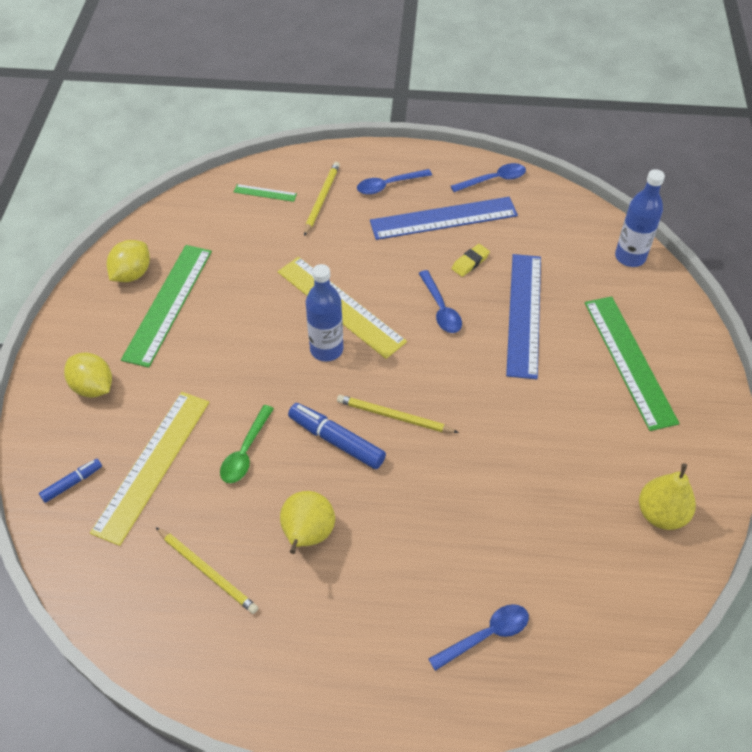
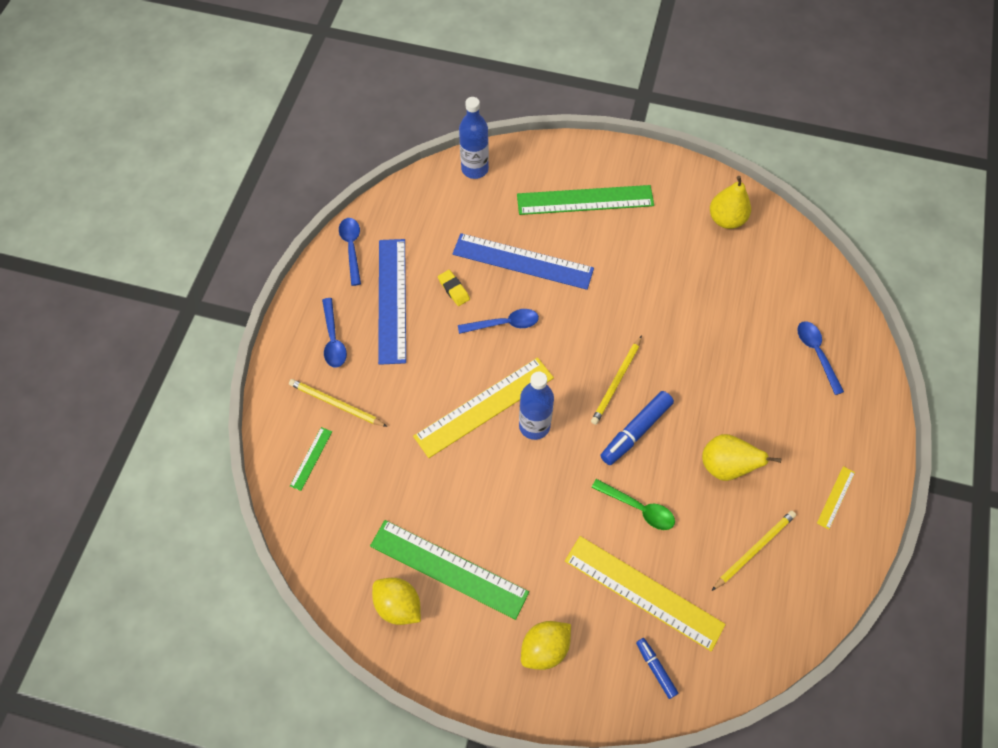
camera: 80 degrees left, 10 degrees up
none -> yellow ruler [817,466,855,530]

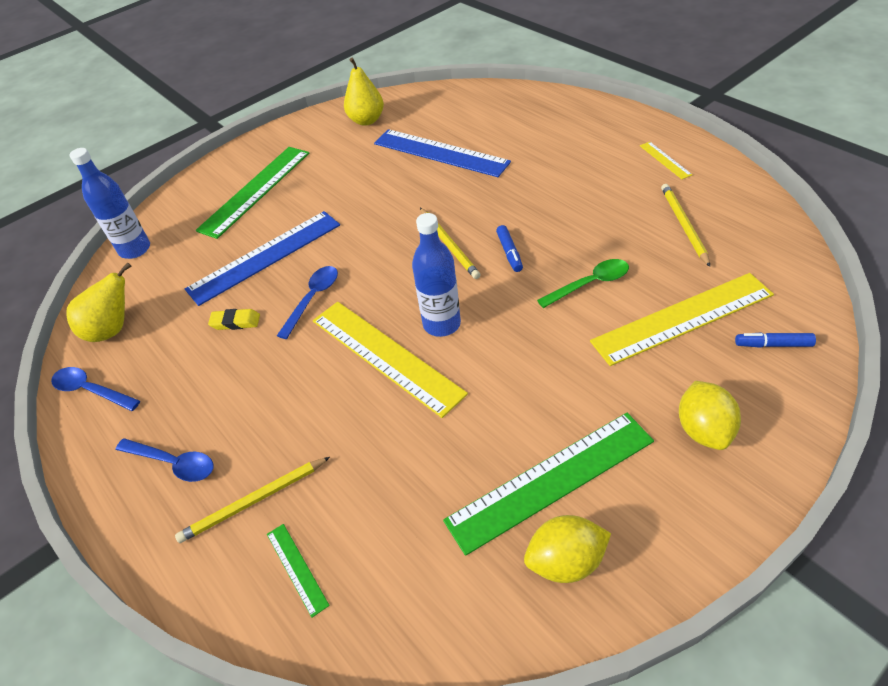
camera: 50 degrees left, 15 degrees down
blue ruler [378,239,406,365] -> blue ruler moved to [374,129,511,177]
yellow ruler [413,357,554,458] -> yellow ruler turned 45 degrees counterclockwise [313,302,468,418]
blue marker [600,391,674,465] -> blue marker [496,225,523,272], size x0.58
yellow pear [702,434,782,481] -> yellow pear moved to [66,262,132,342]
blue spoon [797,321,844,395] -> none

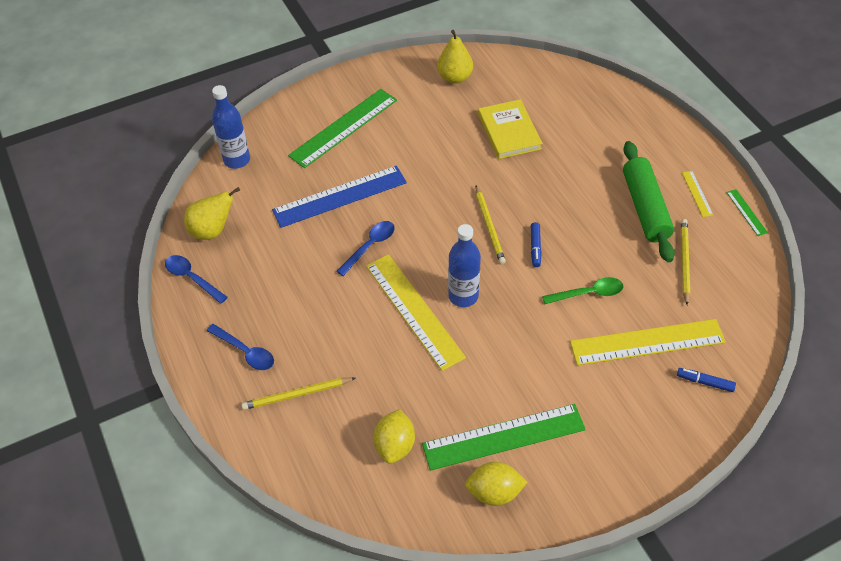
camera: 10 degrees right, 5 degrees up
yellow eraser [208,309,260,330] -> none
green ruler [267,524,330,618] -> green ruler moved to [726,189,768,236]
blue ruler [374,129,511,177] -> yellow book [478,99,543,159]
yellow lemon [679,381,741,450] -> yellow lemon moved to [373,409,415,464]
none -> green rolling pin [623,141,675,262]

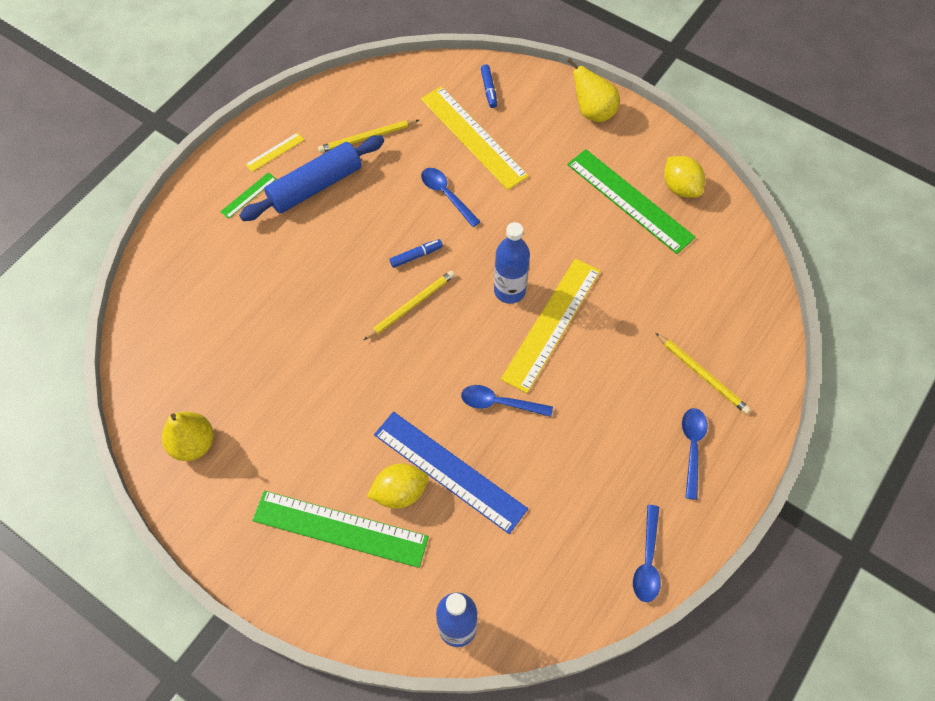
camera: 120 degrees left, 10 degrees up
yellow pear [184,187,240,240] -> yellow pear moved to [567,58,619,122]
yellow lemon [373,409,415,464] -> yellow lemon moved to [367,464,428,509]
yellow book [478,99,543,159] -> none
green spoon [542,277,623,304] -> blue spoon [421,168,481,227]
green rolling pin [623,141,675,262] -> blue rolling pin [239,135,384,221]
green ruler [726,189,768,236] -> green ruler moved to [220,172,276,219]

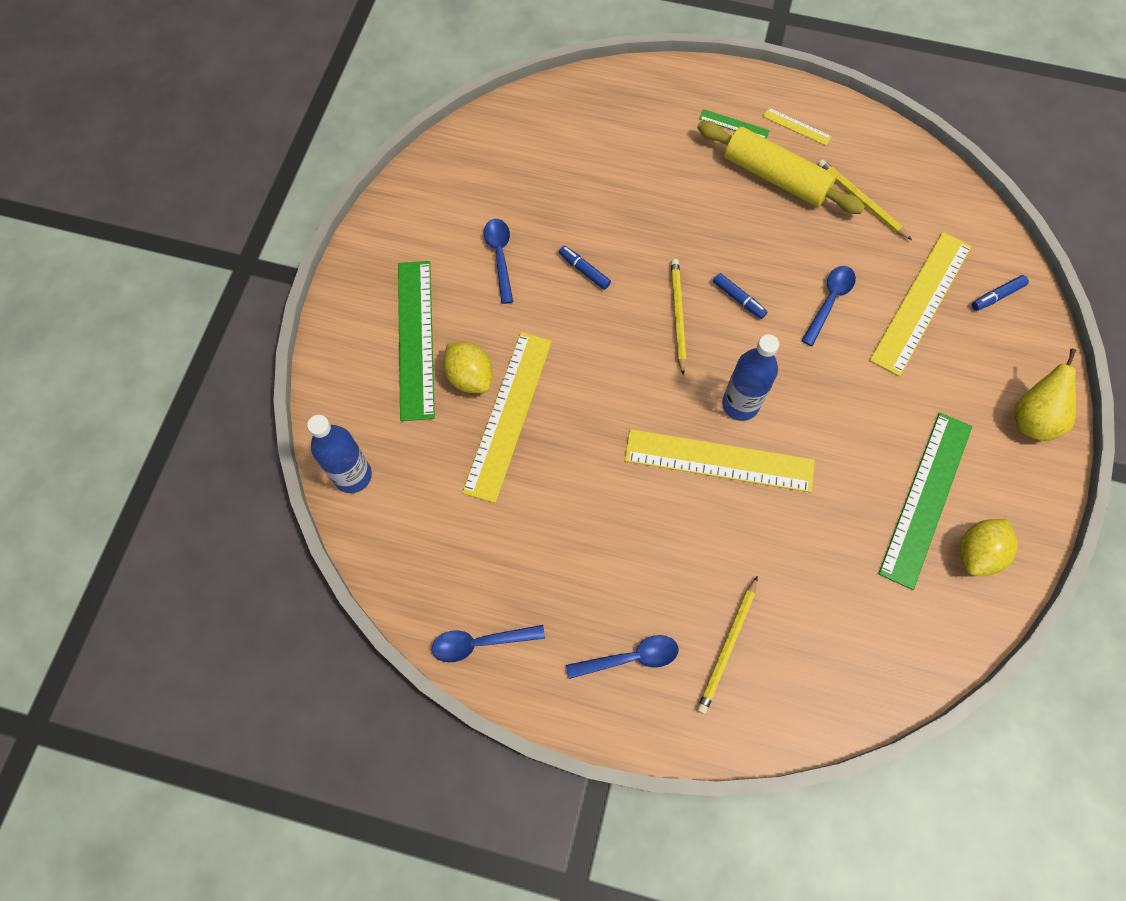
camera: 70 degrees right, 5 degrees up
yellow pear [162,412,213,461] -> none
blue rolling pin [239,135,384,221] -> yellow rolling pin [697,121,865,214]
yellow pencil [364,270,455,340] -> yellow pencil turned 120 degrees counterclockwise [671,259,686,375]
blue ruler [374,412,528,534] -> yellow ruler [462,332,552,503]
blue spoon [461,385,553,417] -> blue spoon moved to [484,219,513,304]
none -> blue marker [559,246,611,290]

